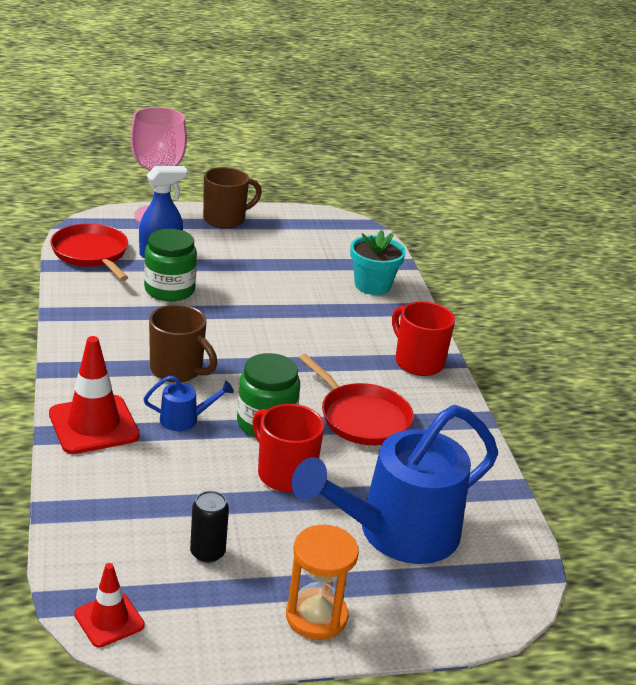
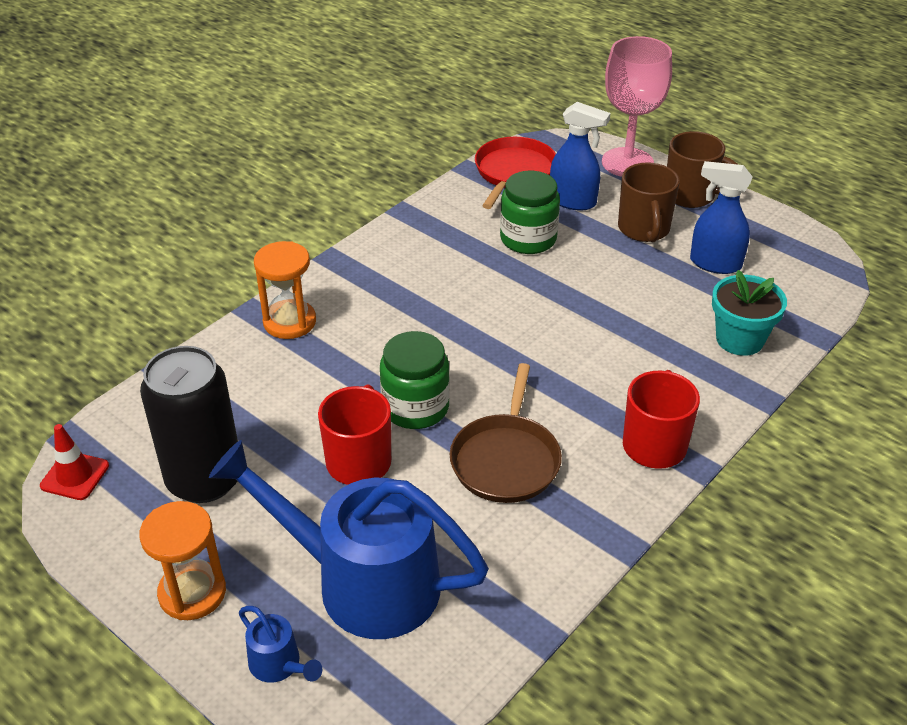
camera: 55 degrees right, 10 degrees up
red traffic cone [49,336,140,454] -> orange hourglass [254,241,316,339]
blue watering can [144,375,234,431] -> blue watering can moved to [239,606,322,683]
brown mug [149,304,217,383] -> brown mug moved to [618,163,680,242]
black can [190,491,229,563] -> black can [140,346,238,503], size x2.12
red pan [299,354,414,445] -> brown pan [450,363,562,503]
none -> blue spray bottle [690,161,753,274]

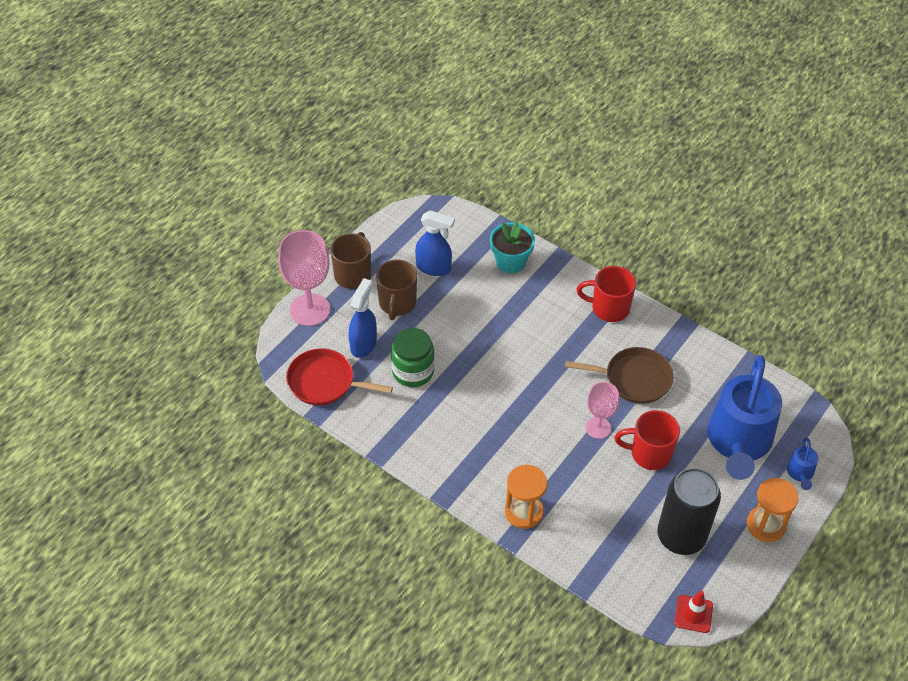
camera: 95 degrees left, 10 degrees up
blue watering can [239,606,322,683] -> blue watering can turned 150 degrees clockwise [787,437,818,490]
green jar [380,331,450,429] -> pink goblet [586,382,619,439]
brown mug [618,163,680,242] -> brown mug turned 105 degrees clockwise [376,259,417,320]
blue spray bottle [690,161,753,274] -> blue spray bottle turned 90 degrees counterclockwise [415,210,455,276]

